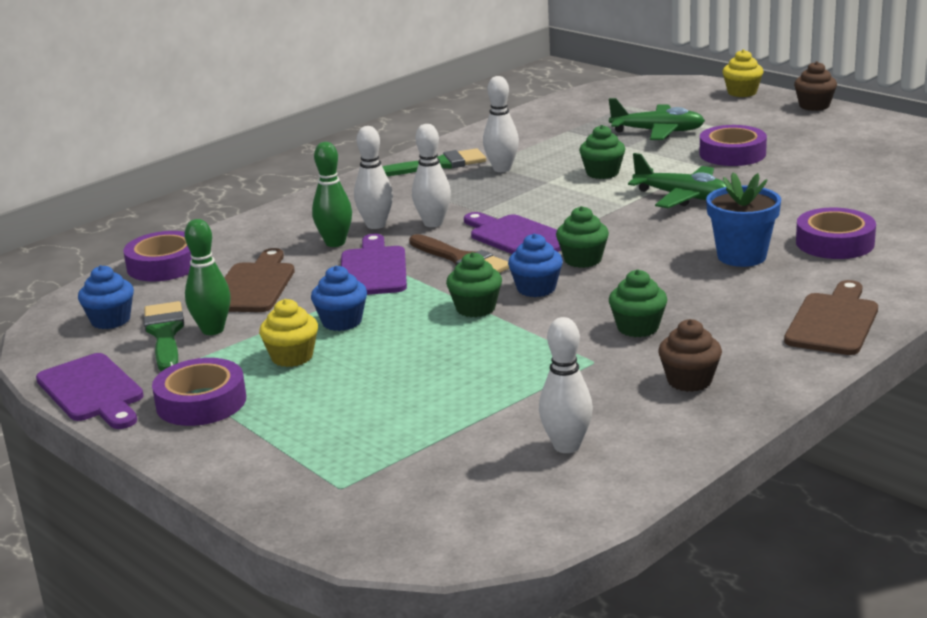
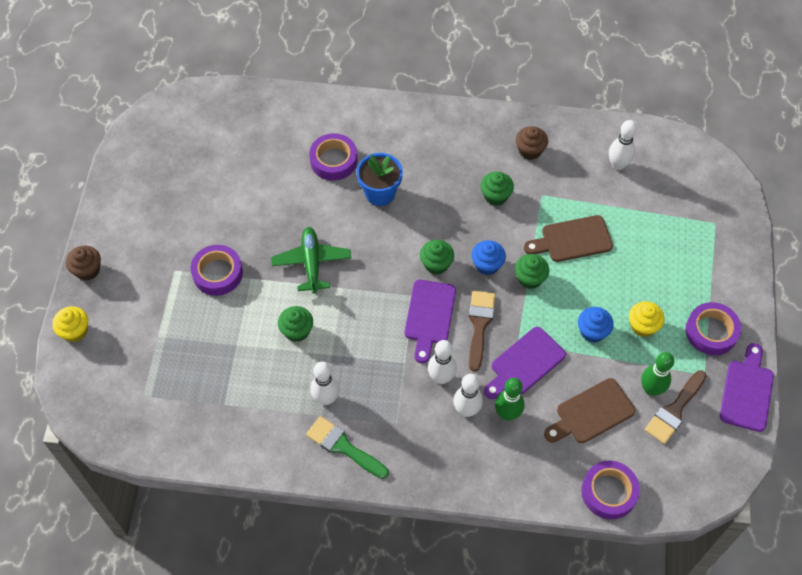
camera: 130 degrees left, 35 degrees up
blue cupcake [78,265,134,329] -> none
green brush [144,301,184,372] -> brown brush [645,370,706,444]
green plane [609,98,705,140] -> none
brown cutting board [784,280,878,355] -> brown cutting board moved to [524,215,613,262]

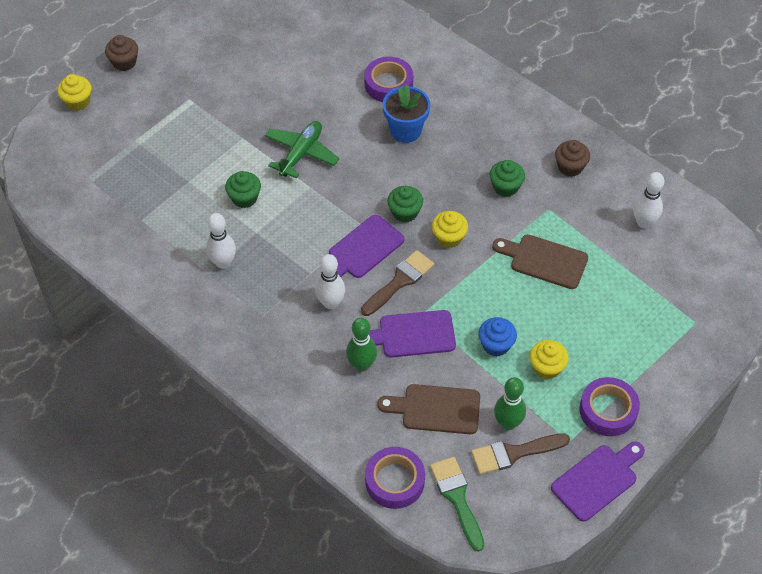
camera: 35 degrees right, 5 degrees down
purple tape [190,245,243,296] -> none
green brush [306,416,389,479] -> green brush moved to [430,457,484,552]
white bowling pin [453,374,483,417] -> none
blue cupcake [471,240,506,275] -> yellow cupcake [432,211,468,248]
green cupcake [515,254,549,289] -> none

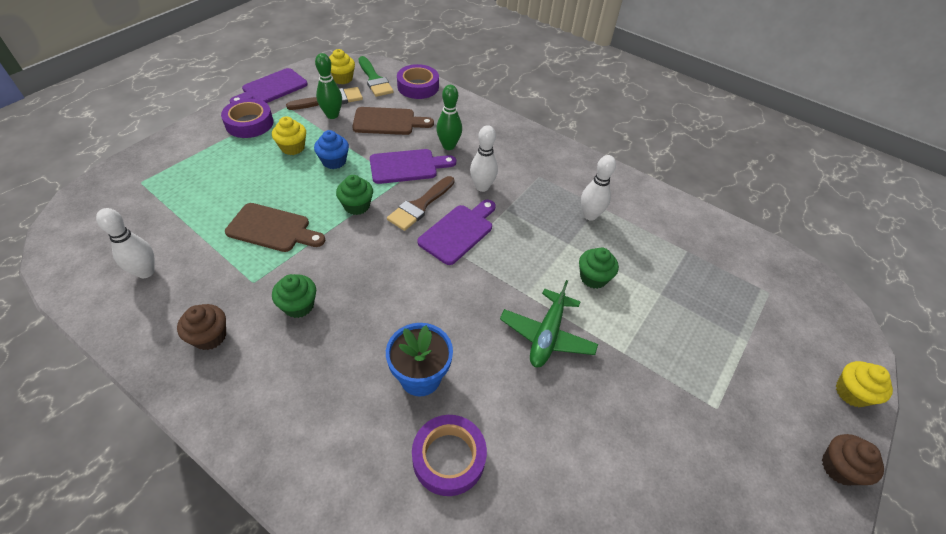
camera: 170 degrees right, 5 degrees down
green cupcake [387,186,423,223] -> green cupcake moved to [336,175,373,215]
yellow cupcake [432,211,468,248] -> yellow cupcake moved to [329,49,355,84]

